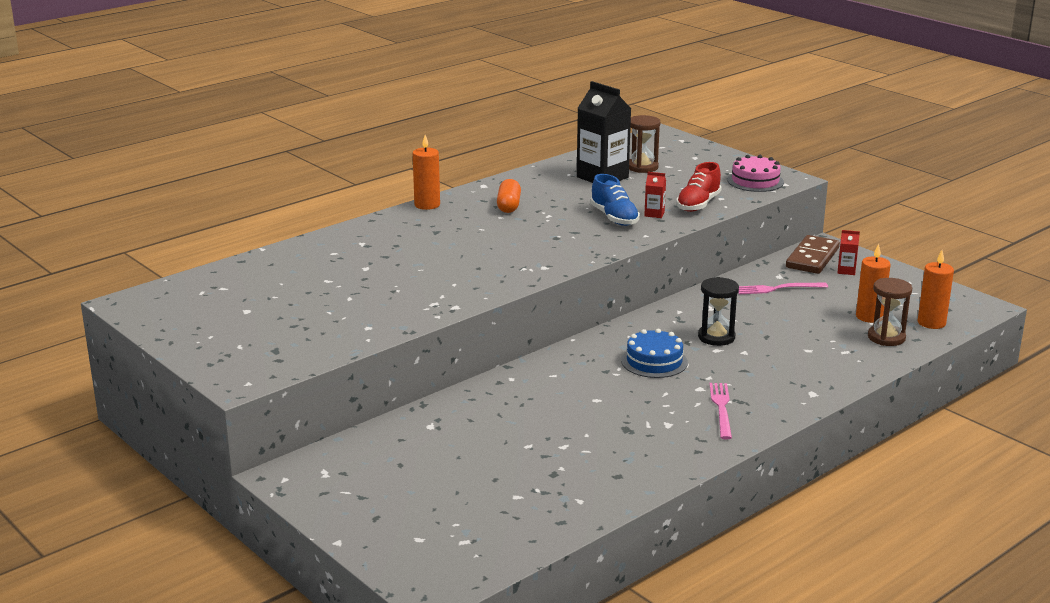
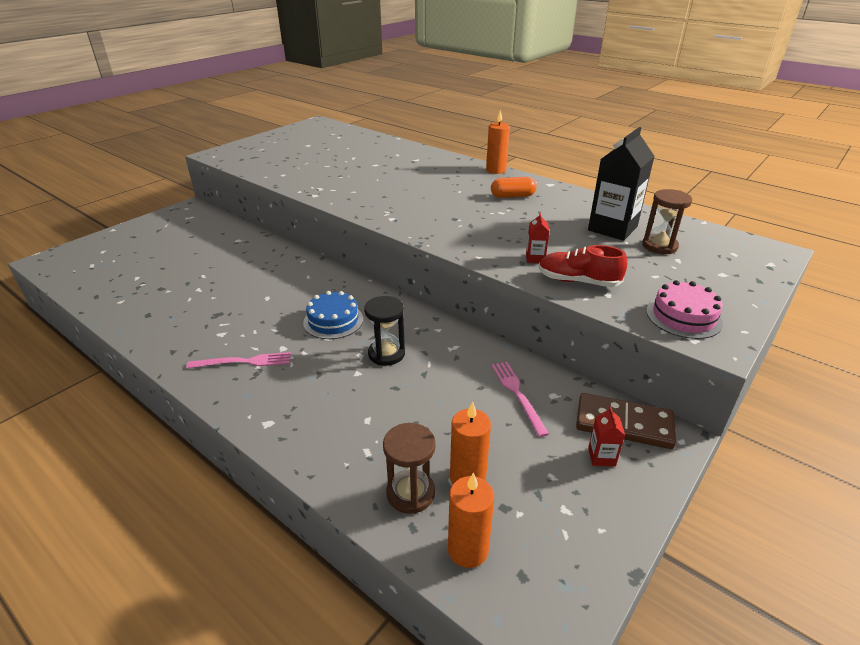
camera: 80 degrees right, 10 degrees up
blue shoe [590,174,640,226] -> none

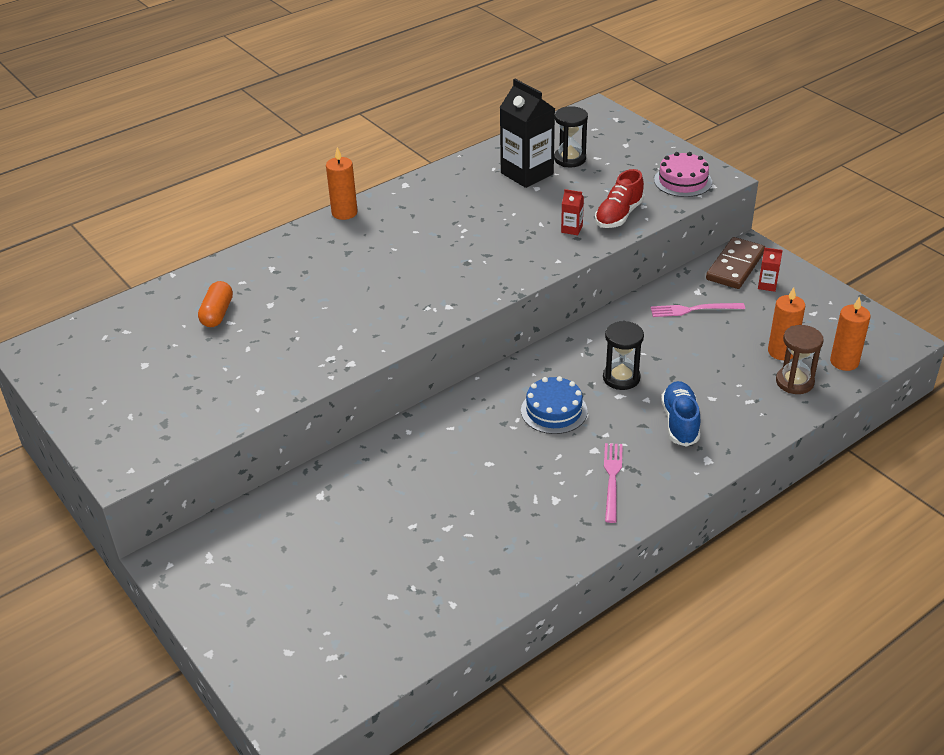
camera: 75 degrees left, 5 degrees up
orange capsule [491,177,537,198] -> orange capsule moved to [198,281,233,327]
brown hourglass [642,189,692,254] -> black hourglass [554,106,588,167]
none -> blue shoe [661,381,700,447]

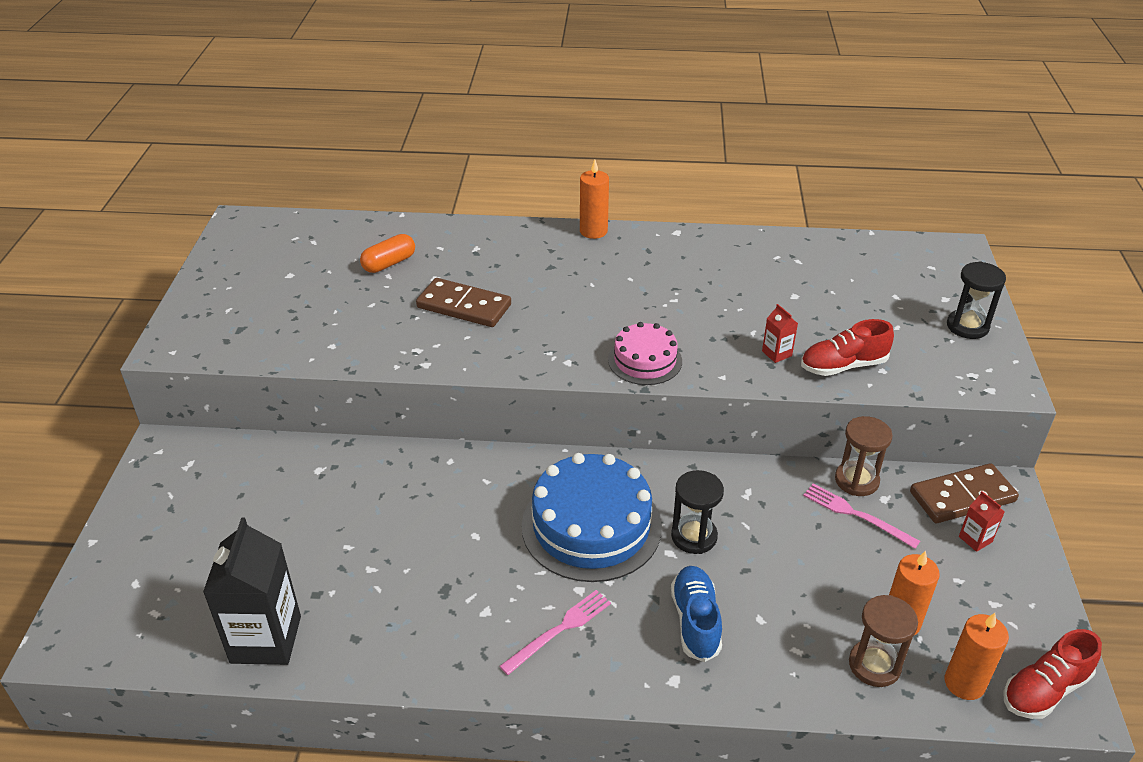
camera: 40 degrees right, 0 degrees up
black carton [499,79,555,188] -> black carton moved to [203,518,301,665]
blue cake [521,376,588,434] -> blue cake [521,453,662,582], size x1.77
black hourglass [554,106,588,167] -> black hourglass moved to [947,262,1006,339]
pink cake [654,152,712,197] -> pink cake moved to [608,322,682,385]
blue shoe [661,381,700,447] -> blue shoe turned 45 degrees counterclockwise [671,566,722,662]
none -> brown domino [416,278,511,327]
none -> brown hourglass [835,416,892,496]
none -> red shoe [1003,629,1102,719]

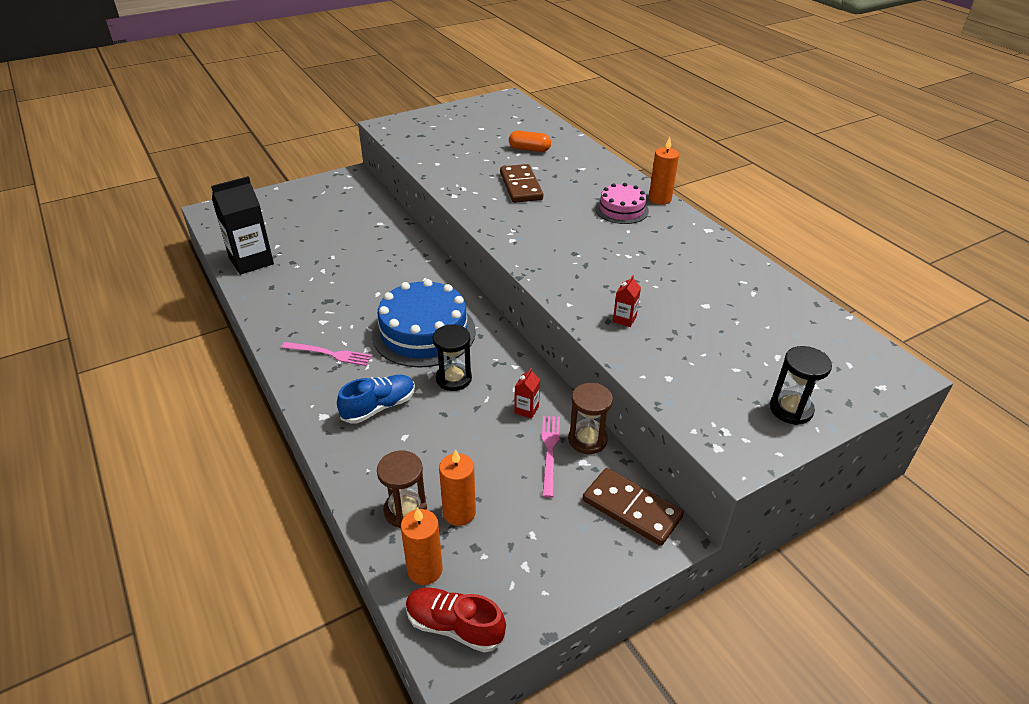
camera: 55 degrees right, 0 degrees up
pink cake [608,322,682,385] -> pink cake moved to [595,183,649,224]
red shoe [801,319,894,376] -> none
red carton [959,491,1005,552] -> red carton moved to [514,368,540,419]

